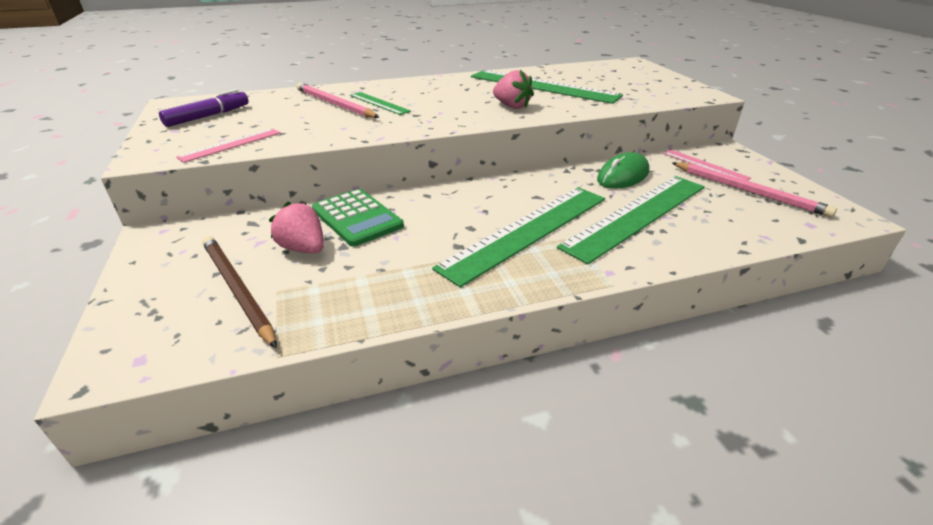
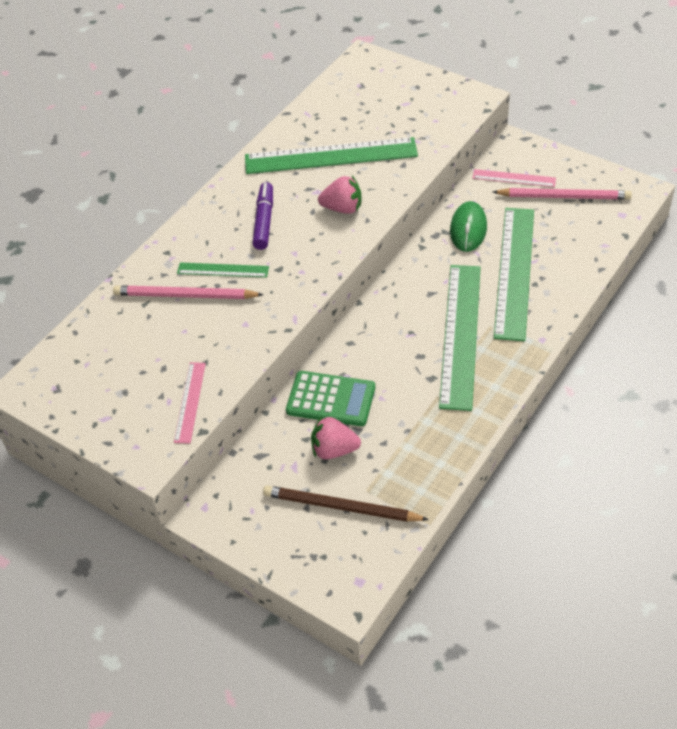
camera: 35 degrees left, 15 degrees up
purple marker [159,89,249,127] -> purple marker moved to [252,182,273,250]

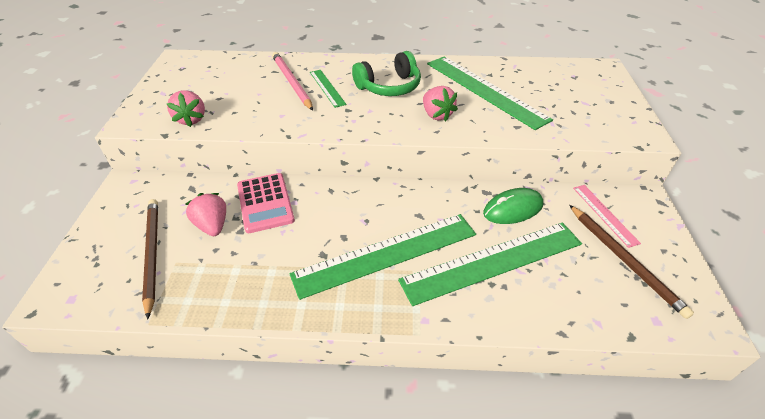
camera: 55 degrees right, 5 degrees down
pink ruler [174,362,206,444] -> pink strawberry [167,90,205,127]
purple marker [252,182,273,250] -> green headphones [352,51,421,96]
green calculator [286,371,375,426] -> pink calculator [237,173,295,233]
pink pencil [493,188,632,200] -> brown pencil [570,205,694,319]

